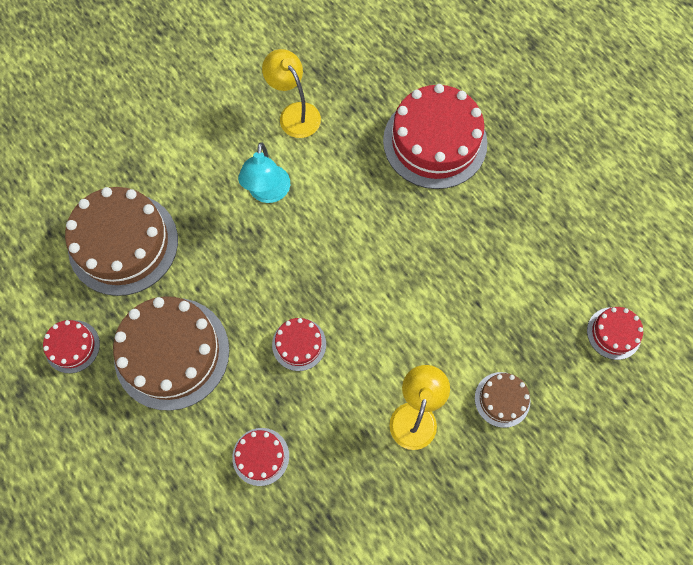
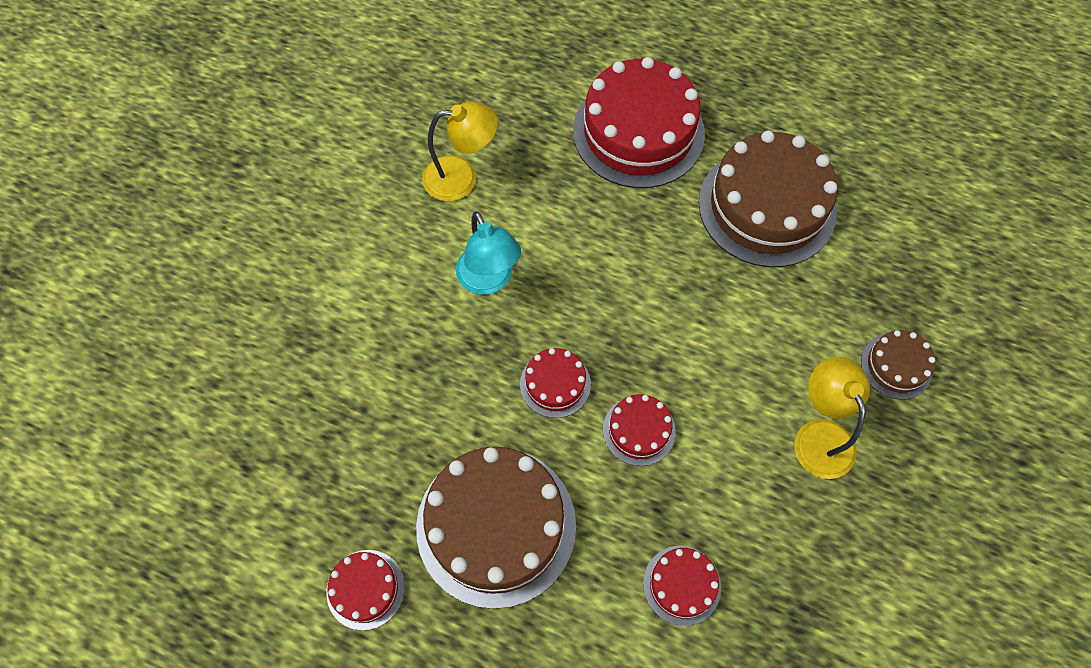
camera: 30 degrees left, 5 degrees down
brown cake [65,187,178,296] -> brown cake moved to [699,131,838,267]
yellow lamp [262,49,321,138] -> yellow lamp turned 150 degrees clockwise [422,102,498,201]
red cake [587,307,643,360] -> red cake moved to [520,348,591,418]

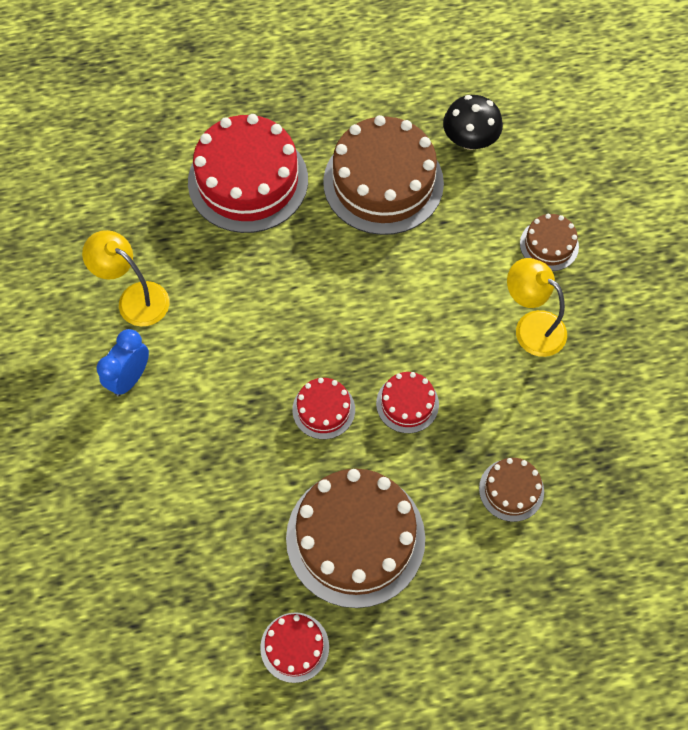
camera: 35 degrees left, 0 degrees up
yellow lamp [422,102,498,201] -> yellow lamp turned 105 degrees counterclockwise [82,230,169,327]
turquoise lamp [456,211,521,295] -> none
red cake [643,546,721,626] -> brown cake [479,458,544,522]
none -> blue clock [96,329,149,397]
none -> black mushroom [443,95,503,150]

